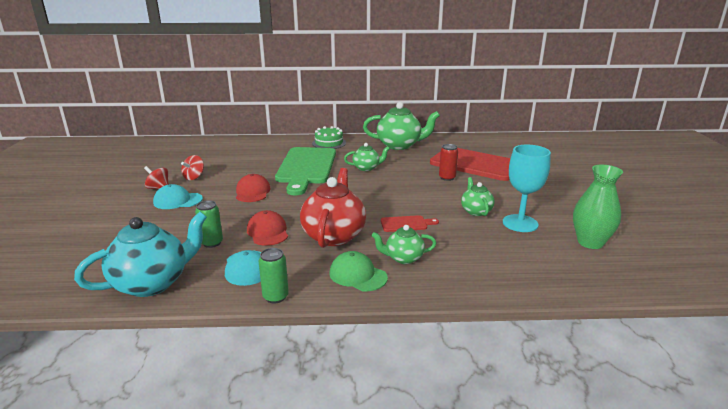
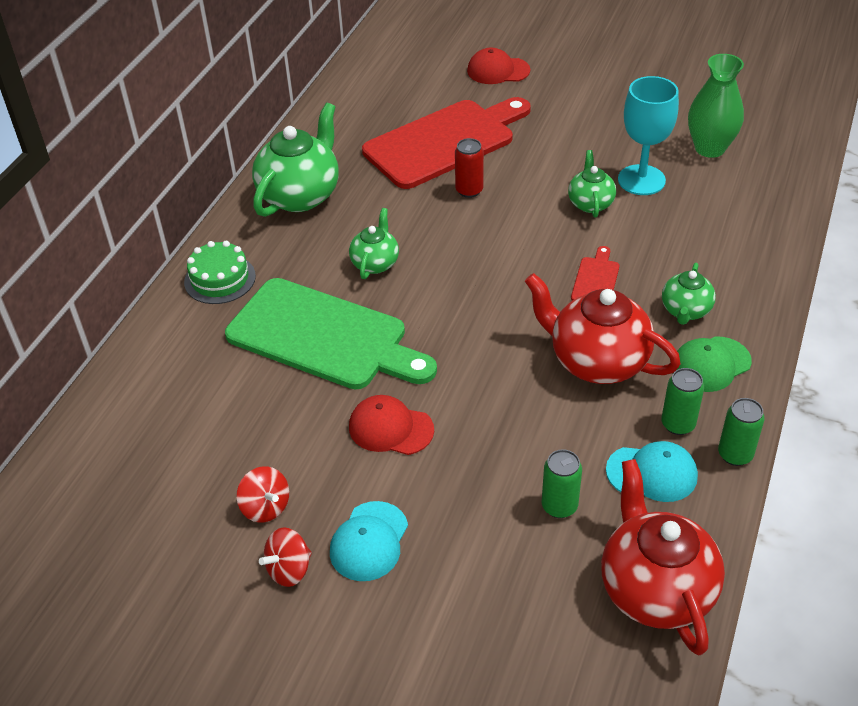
camera: 65 degrees left, 20 degrees up
turquoise teapot [74,212,207,297] -> red teapot [601,459,725,655]
red cap [247,210,288,246] -> red cap moved to [467,48,530,84]
green teapot [461,177,495,216] -> green teapot turned 75 degrees clockwise [568,150,616,218]
none -> green can [661,368,704,435]

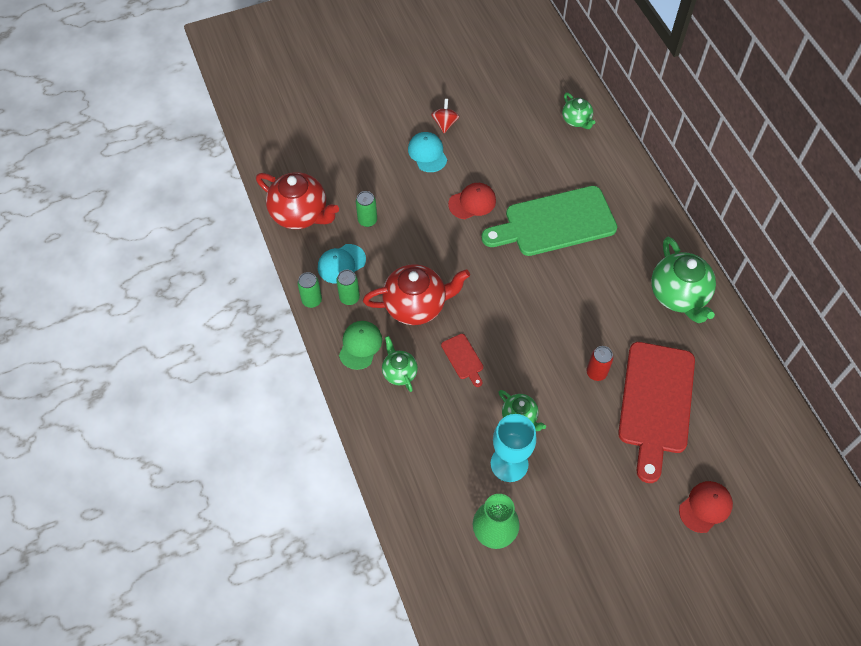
camera: 135 degrees right, 15 degrees up
green cake [184,241,256,304] -> none
red spinning top [237,466,289,522] -> none
green teapot [349,208,399,279] -> green teapot moved to [562,93,595,129]

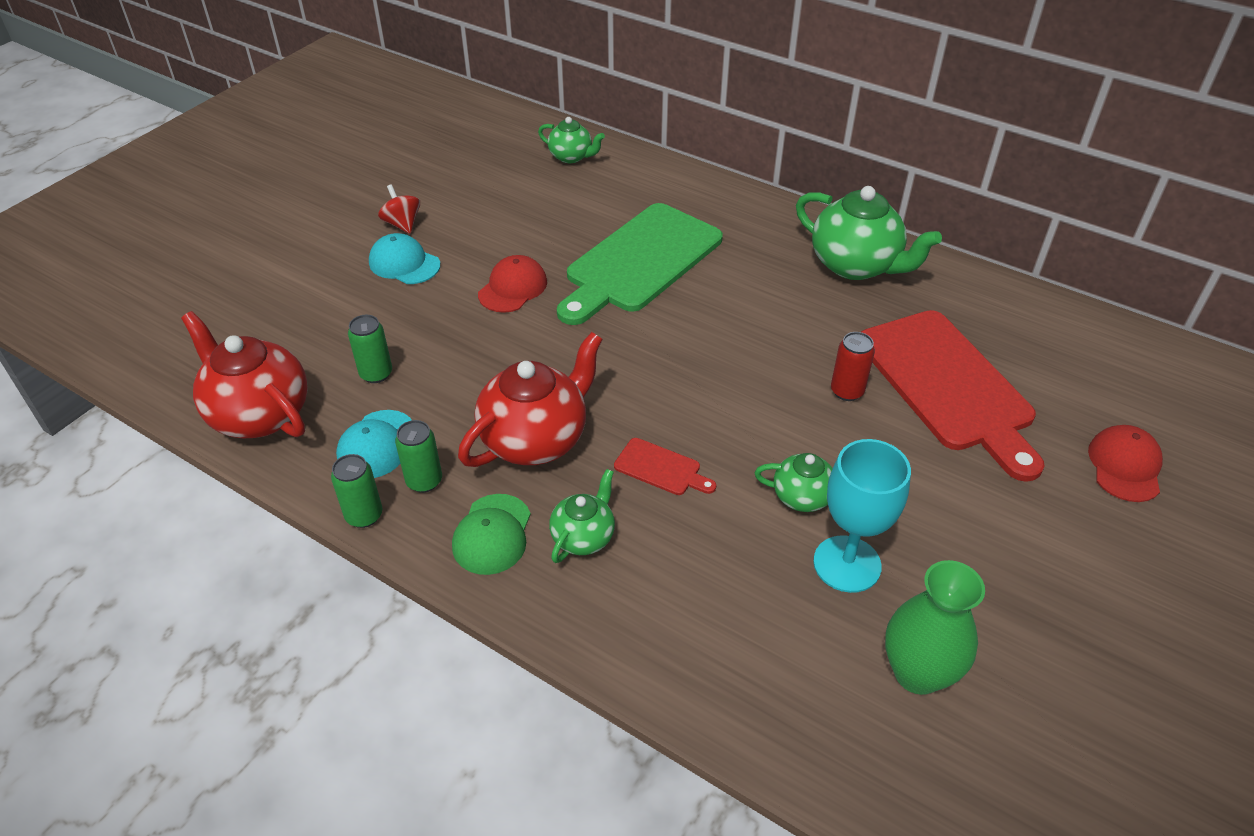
camera: 35 degrees left, 15 degrees down
red teapot [256,172,339,229] -> red teapot turned 135 degrees counterclockwise [181,311,308,438]
green cap [339,321,382,370] -> green cap turned 150 degrees counterclockwise [452,494,531,575]
green teapot [382,336,418,392] -> green teapot turned 90 degrees clockwise [549,469,615,563]

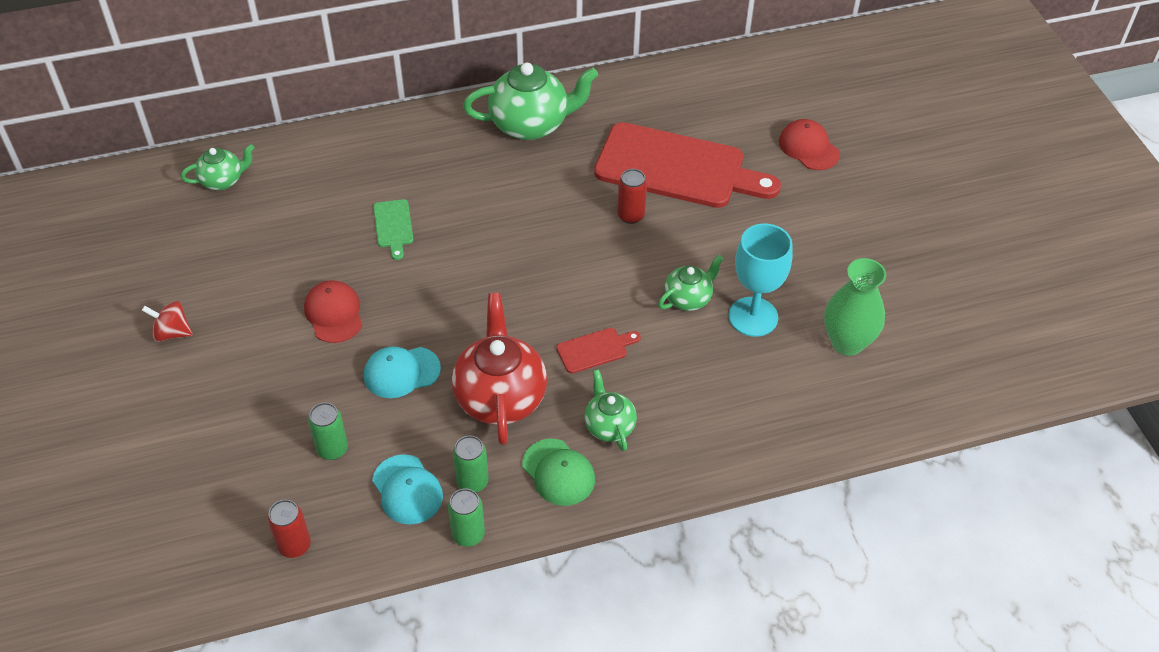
camera: 50 degrees left, 5 degrees up
red teapot [181,311,308,438] -> red can [267,500,311,558]
turquoise cap [369,233,440,284] -> turquoise cap moved to [364,347,441,398]
green cutting board [557,203,723,325] -> green cutting board [373,199,414,260], size x0.41

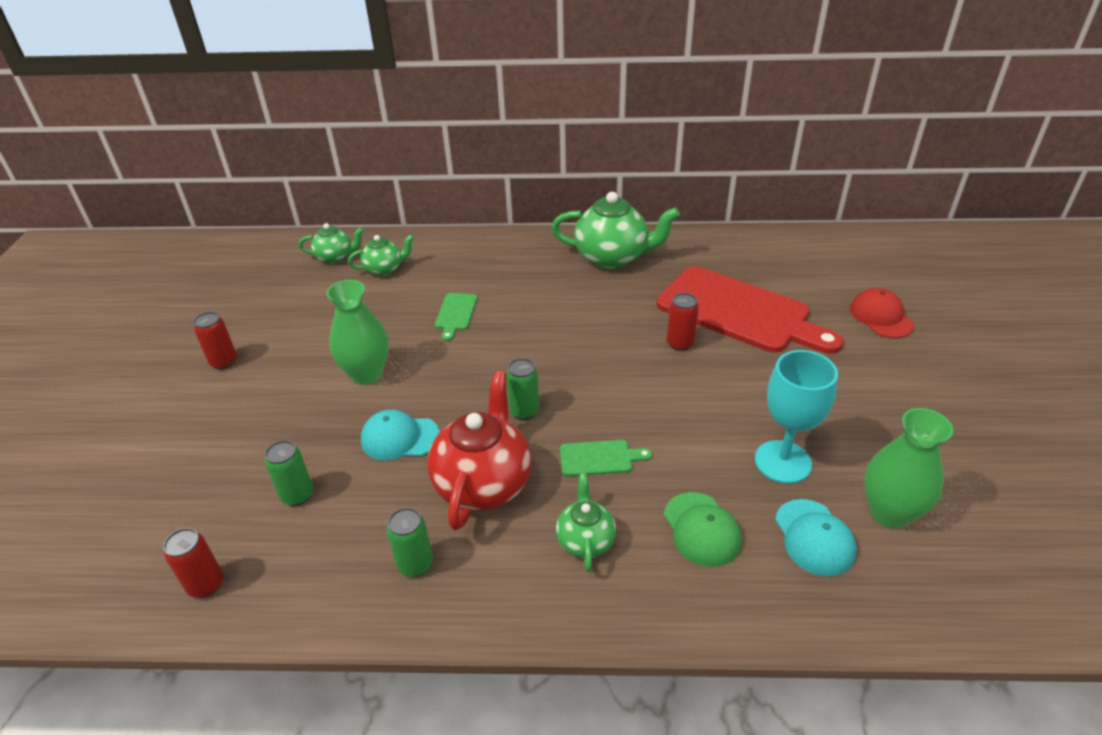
camera: 20 degrees right, 10 degrees down
red spinning top [142,301,193,342] -> red can [193,312,237,369]
red cap [304,280,362,343] -> green vase [326,280,389,385]
turquoise cap [372,454,443,525] -> turquoise cap moved to [775,499,857,576]
green can [448,489,485,547] -> green can moved to [506,358,540,420]
green cap [522,439,595,506] -> green cap moved to [664,492,742,567]
red cutting board [556,328,641,374] -> green cutting board [560,440,652,477]
green teapot [658,255,723,311] -> green teapot moved to [348,234,414,276]

